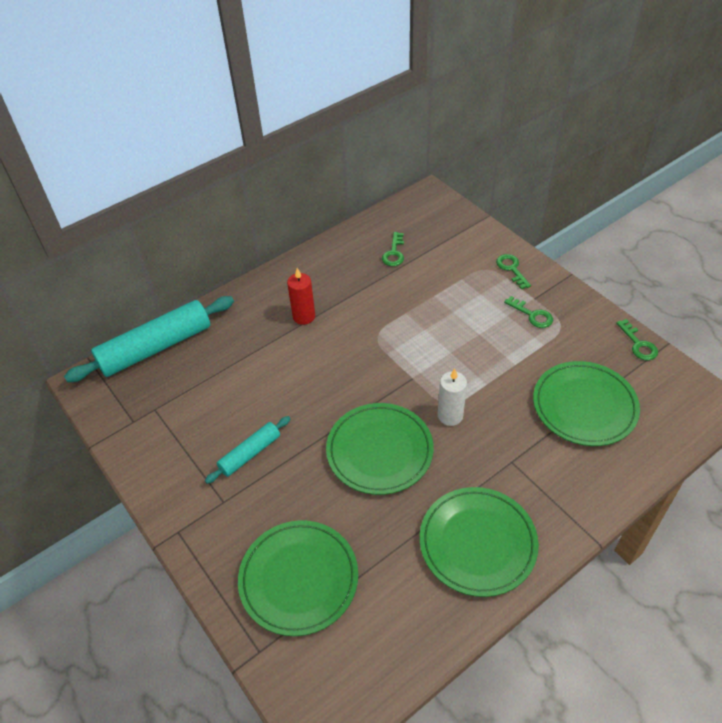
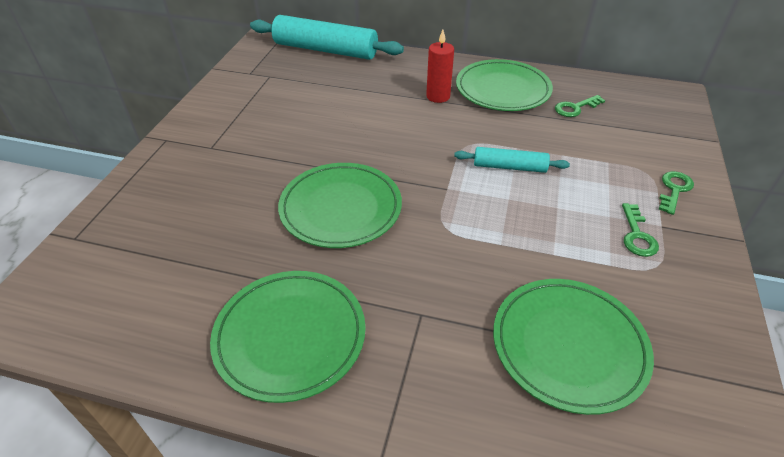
camera: 50 degrees right, 5 degrees down
turquoise rolling pin [205,416,291,484] -> turquoise rolling pin moved to [454,147,570,173]
green plate [238,520,358,636] -> green plate moved to [456,59,553,111]
white candle [438,369,467,426] -> none
green key [616,319,658,360] -> none

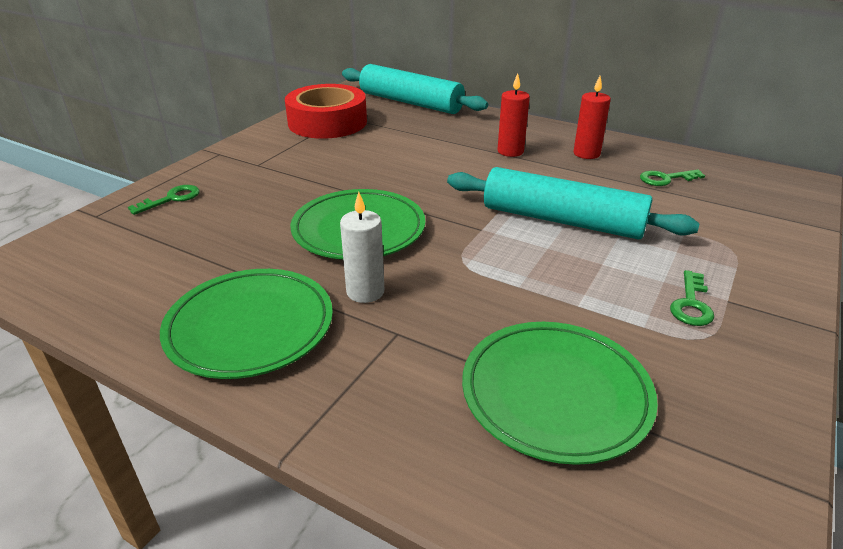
camera: 15 degrees right, 10 degrees down
turquoise rolling pin [454,147,570,173] -> turquoise rolling pin [447,167,700,239], size x1.89
green plate [456,59,553,111] -> red candle [573,76,611,159]
green key [659,171,694,215] -> green key moved to [128,185,200,215]
none -> red tape [285,84,367,139]
none -> white candle [340,192,384,303]

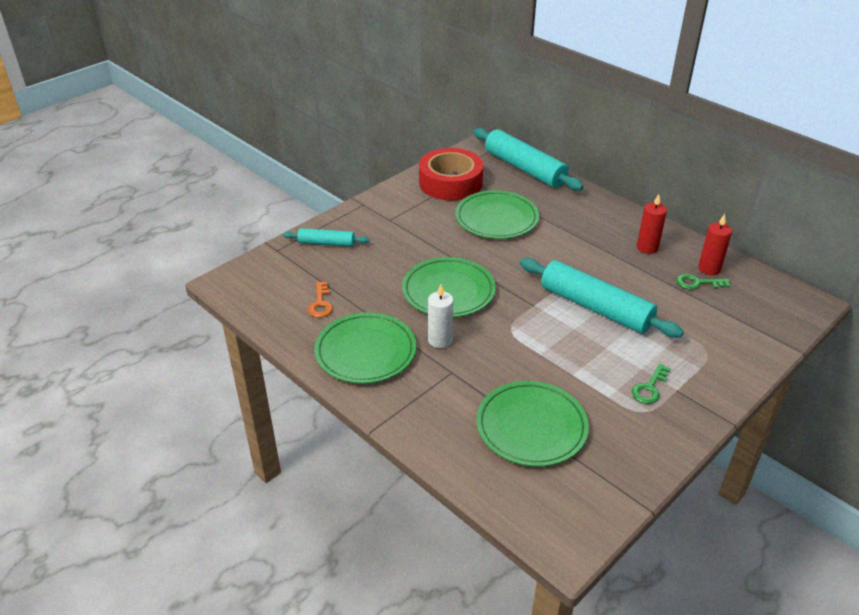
camera: 15 degrees right, 5 degrees up
green key [128,185,200,215] -> turquoise rolling pin [283,228,369,247]
red candle [497,74,530,157] -> red candle moved to [698,214,732,275]
none -> orange key [308,282,333,318]
none -> green plate [455,190,539,239]

